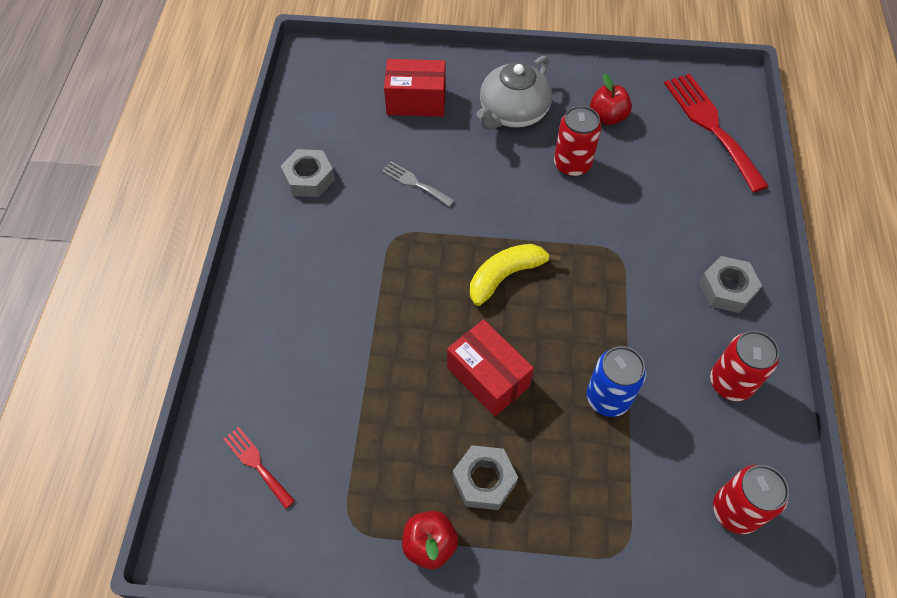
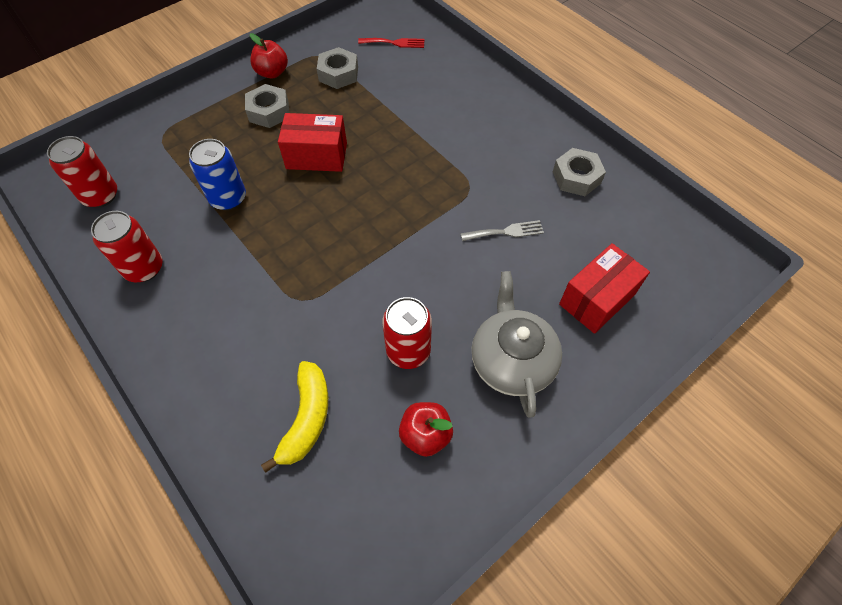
camera: 135 degrees right, 0 degrees up
yellow banana [470,244,561,306] -> yellow banana moved to [261,361,328,473]
red fork [664,74,769,193] -> none
grey nut [699,256,762,313] -> grey nut moved to [317,47,358,89]

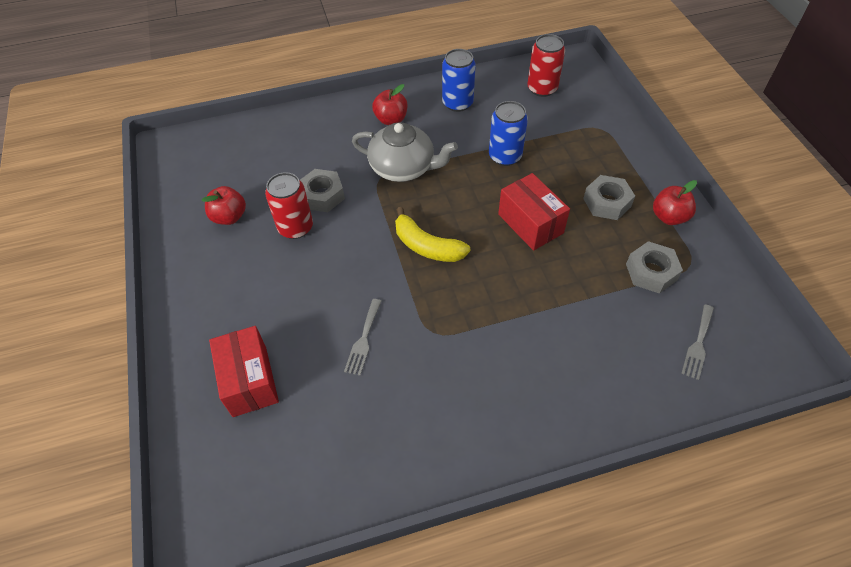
camera: 115 degrees right, 5 degrees down
red can [91,211,163,282] -> blue can [442,49,476,112]
yellow banana [261,361,328,473] -> yellow banana moved to [395,207,471,262]
red box [278,113,347,172] -> red box turned 60 degrees counterclockwise [498,173,570,251]
red fork [358,38,424,48] -> grey fork [681,304,714,380]
grey teapot [472,271,562,418] -> grey teapot moved to [352,122,458,182]
grey nut [553,148,606,196] -> grey nut moved to [300,169,345,212]
none -> red apple [372,84,407,125]

